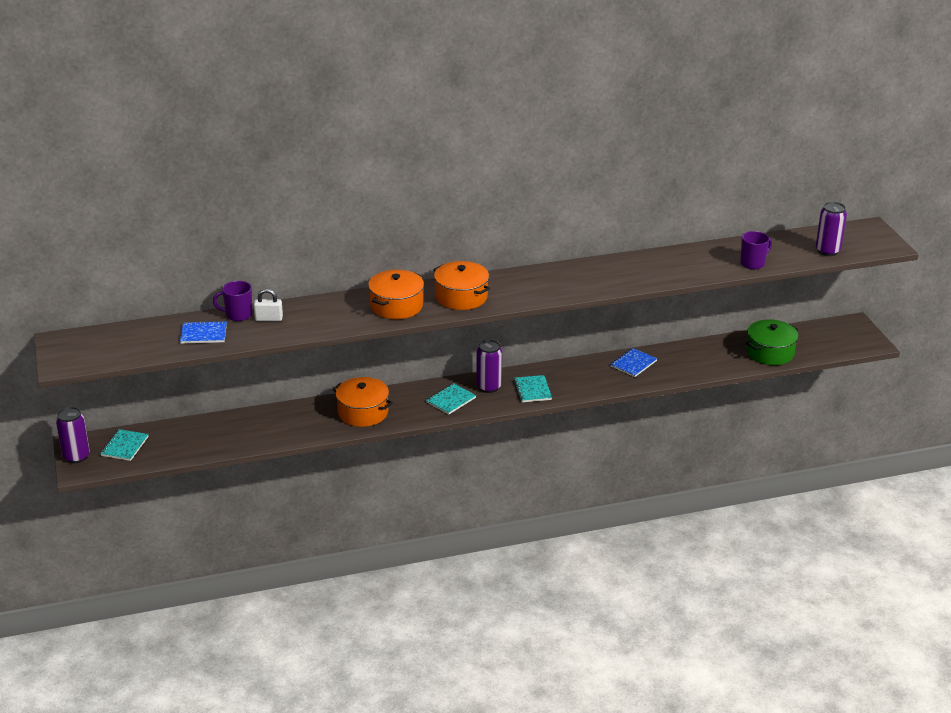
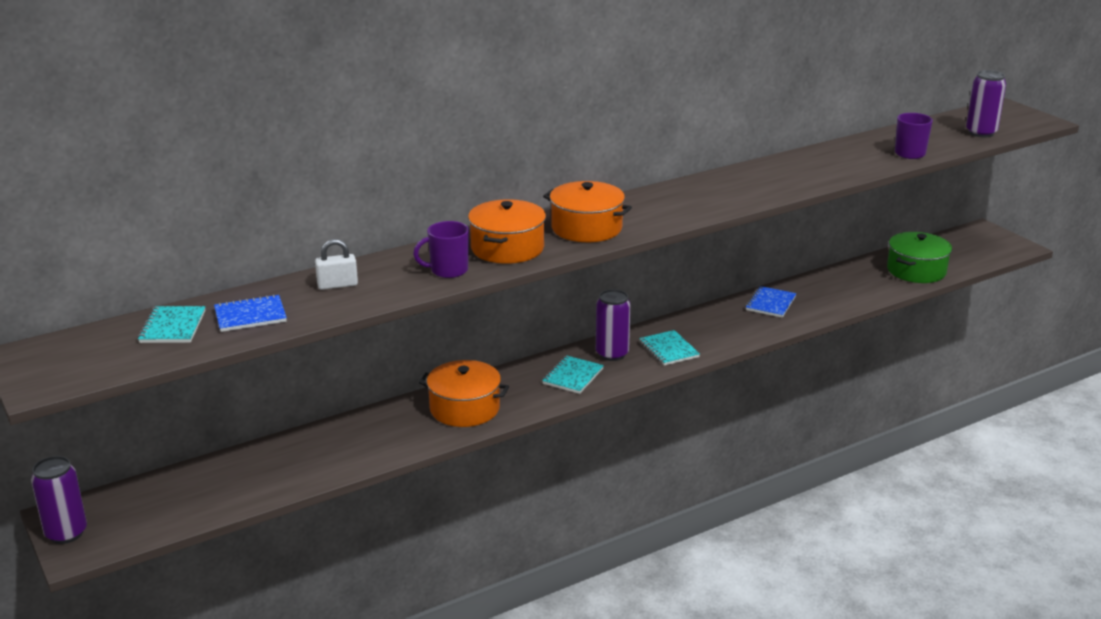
camera: 15 degrees left, 5 degrees down
turquoise notebook [100,429,149,461] -> turquoise notebook moved to [138,306,206,343]
purple mug [213,281,252,321] -> purple mug moved to [413,221,469,278]

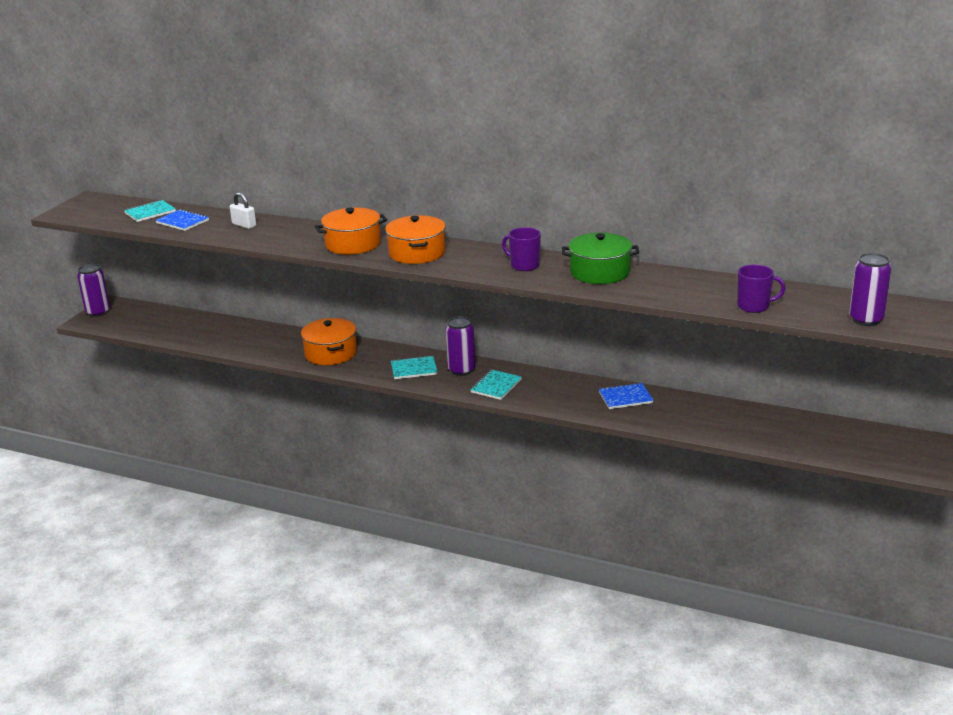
camera: 55 degrees right, 0 degrees up
purple mug [413,221,469,278] -> purple mug moved to [502,227,541,271]
green pot [887,232,952,283] -> green pot moved to [562,233,639,284]

